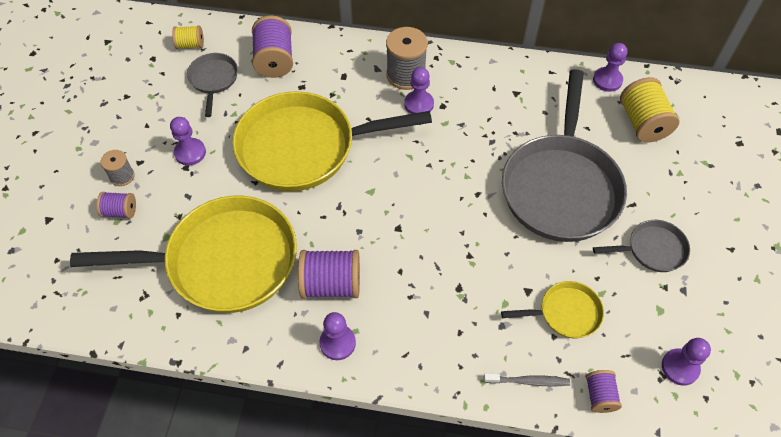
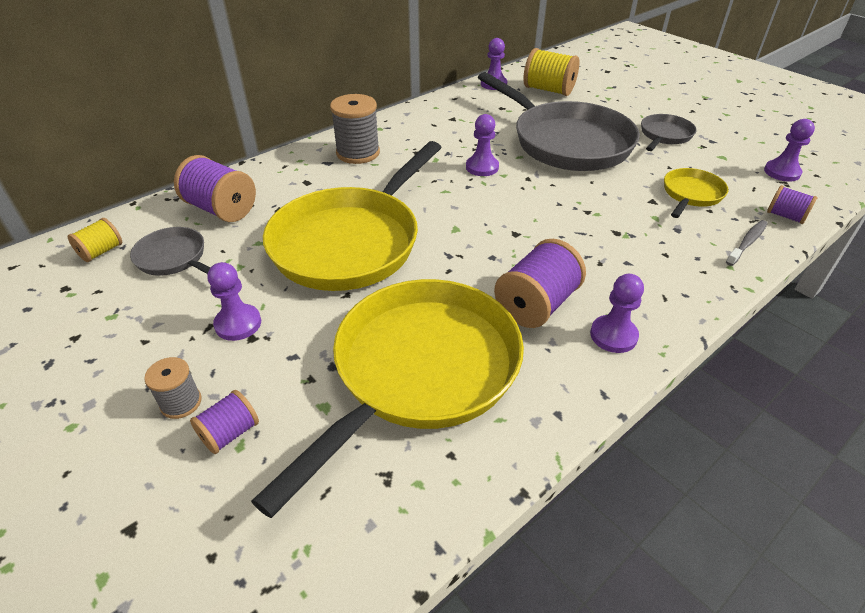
camera: 50 degrees left, 15 degrees down
purple pawn [404,67,434,114] -> purple pawn moved to [466,114,499,176]

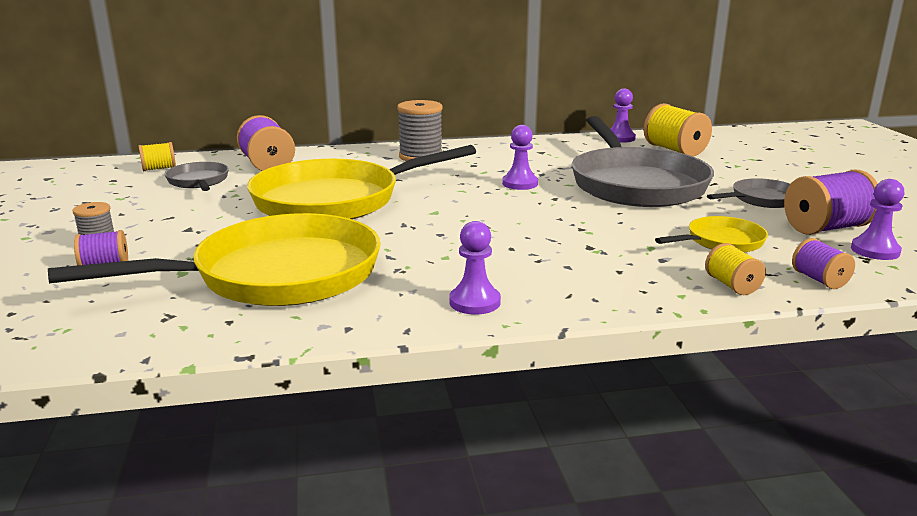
camera: 30 degrees right, 20 degrees down
purple pawn [207,262,261,341] -> none
purple spool [494,239,586,328] -> purple spool moved to [784,170,878,235]
grey toothbrush [726,220,768,266] -> yellow spool [705,243,766,295]

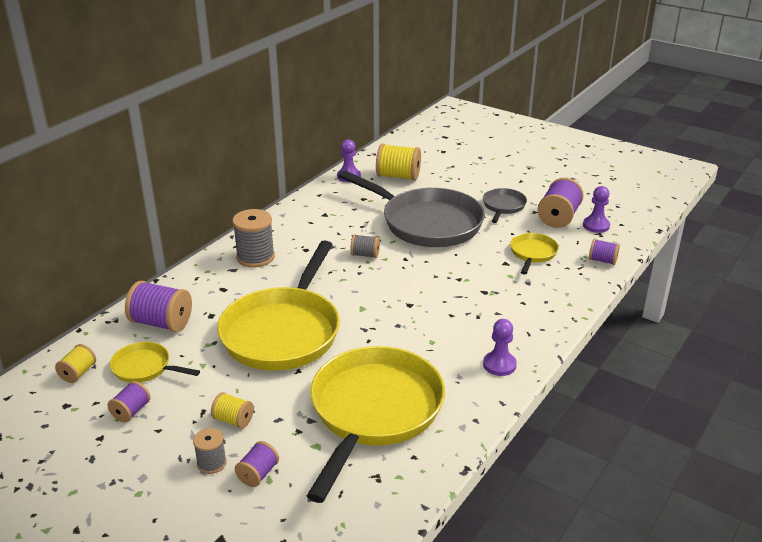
camera: 45 degrees left, 10 degrees up
grey pan [165,162,229,191] -> yellow pan [110,342,200,383]
purple pawn [502,125,538,190] -> grey spool [351,234,380,258]
yellow spool [705,243,766,295] -> yellow spool moved to [211,392,254,428]
none -> purple spool [108,381,150,422]

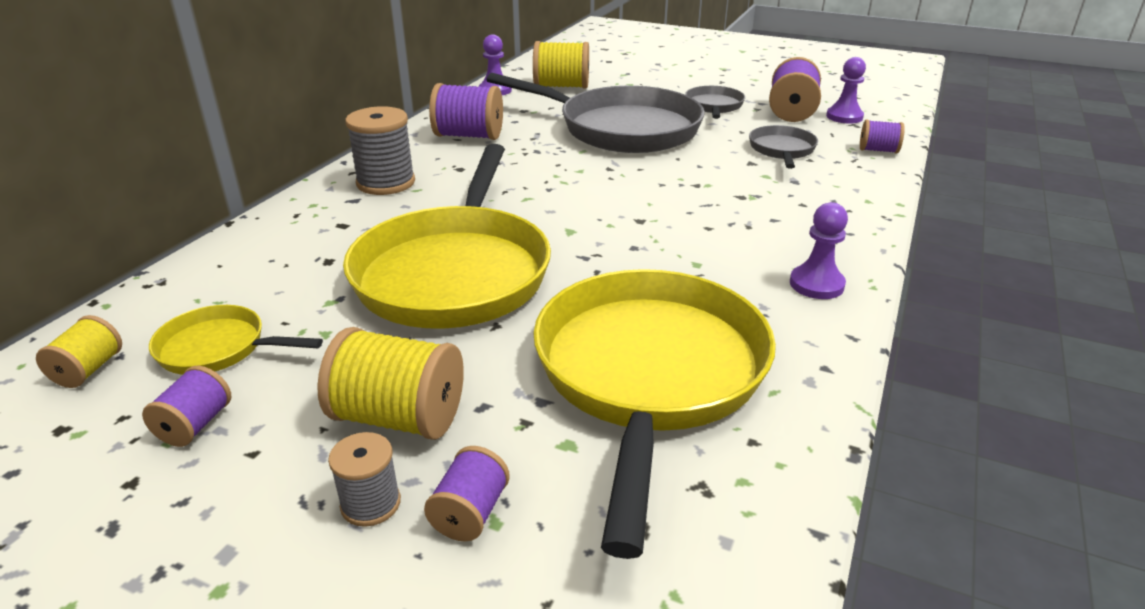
camera: 10 degrees left, 0 degrees up
purple spool [125,281,192,332] -> purple spool moved to [429,83,503,140]
yellow spool [211,392,254,428] -> yellow spool [317,327,464,440], size x1.77
grey spool [351,234,380,258] -> none
yellow pan [510,233,559,275] -> grey pan [749,125,818,169]

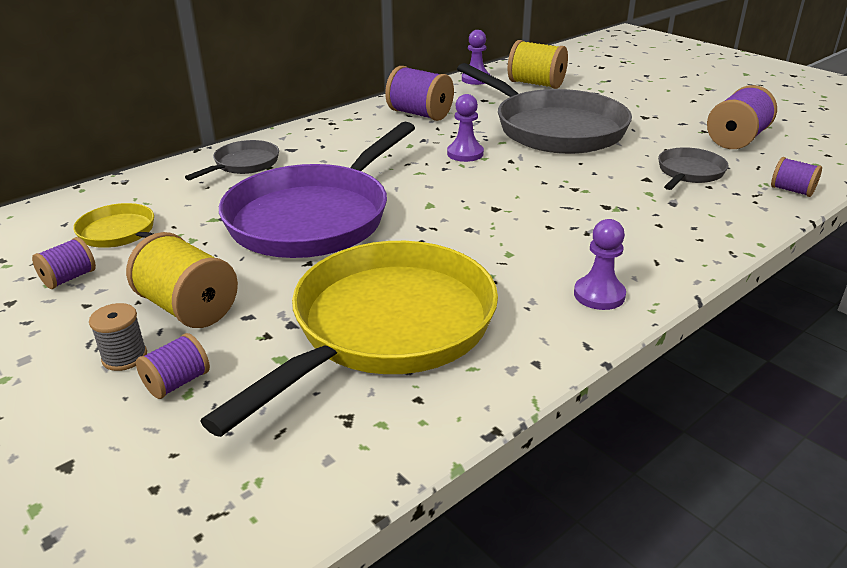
camera: 25 degrees right, 0 degrees up
yellow spool [36,315,122,388] -> none
yellow pan [343,144,551,329] -> purple pan [219,122,415,258]
grey spool [345,106,415,195] -> none
grey pan [685,86,745,119] -> grey pan moved to [185,140,279,180]
purple pawn [826,57,866,124] -> purple pawn moved to [447,94,484,162]

